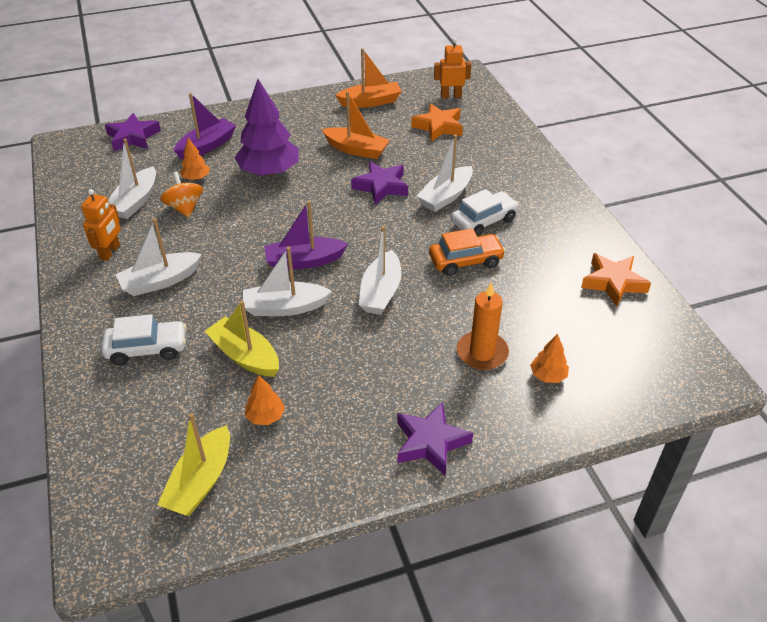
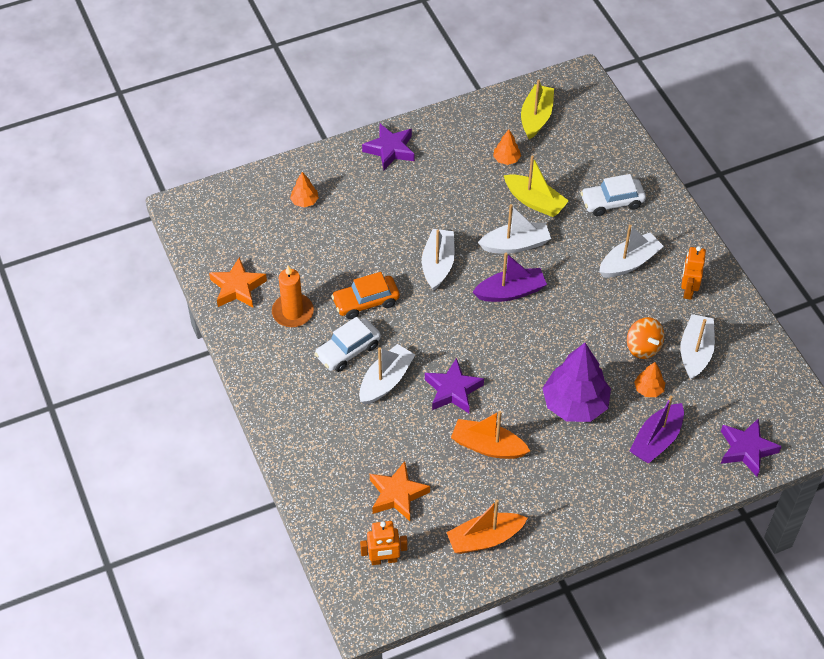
camera: 175 degrees right, 10 degrees up
orange candle [457,282,509,370] -> orange candle moved to [272,266,314,327]

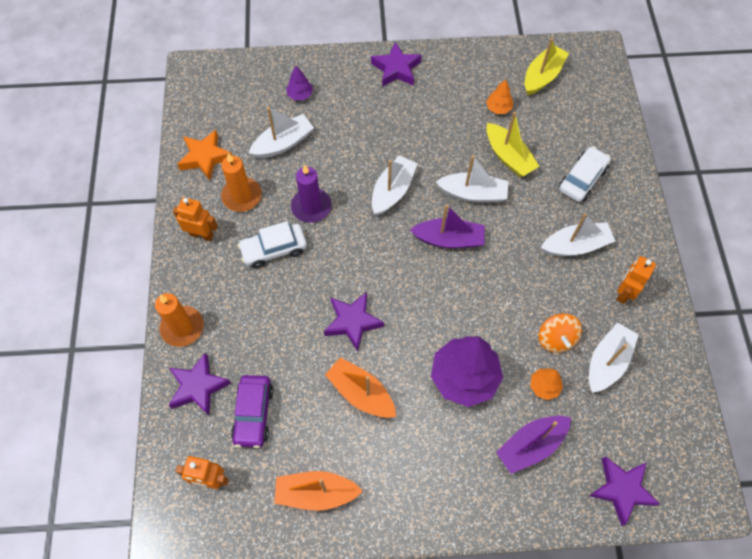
camera: 20 degrees right, 10 degrees up
orange tree [290,172,319,207] -> purple tree [286,66,313,100]
orange car [331,272,400,319] -> purple candle [291,165,332,223]
white boat [359,344,415,405] -> white boat moved to [249,107,314,158]
orange star [370,461,430,521] -> purple car [231,375,273,448]
white car [580,174,646,216] -> white car turned 120 degrees clockwise [559,146,611,202]
none -> orange candle [155,293,204,347]
none -> purple star [169,352,231,416]
none -> orange robot [173,197,218,241]

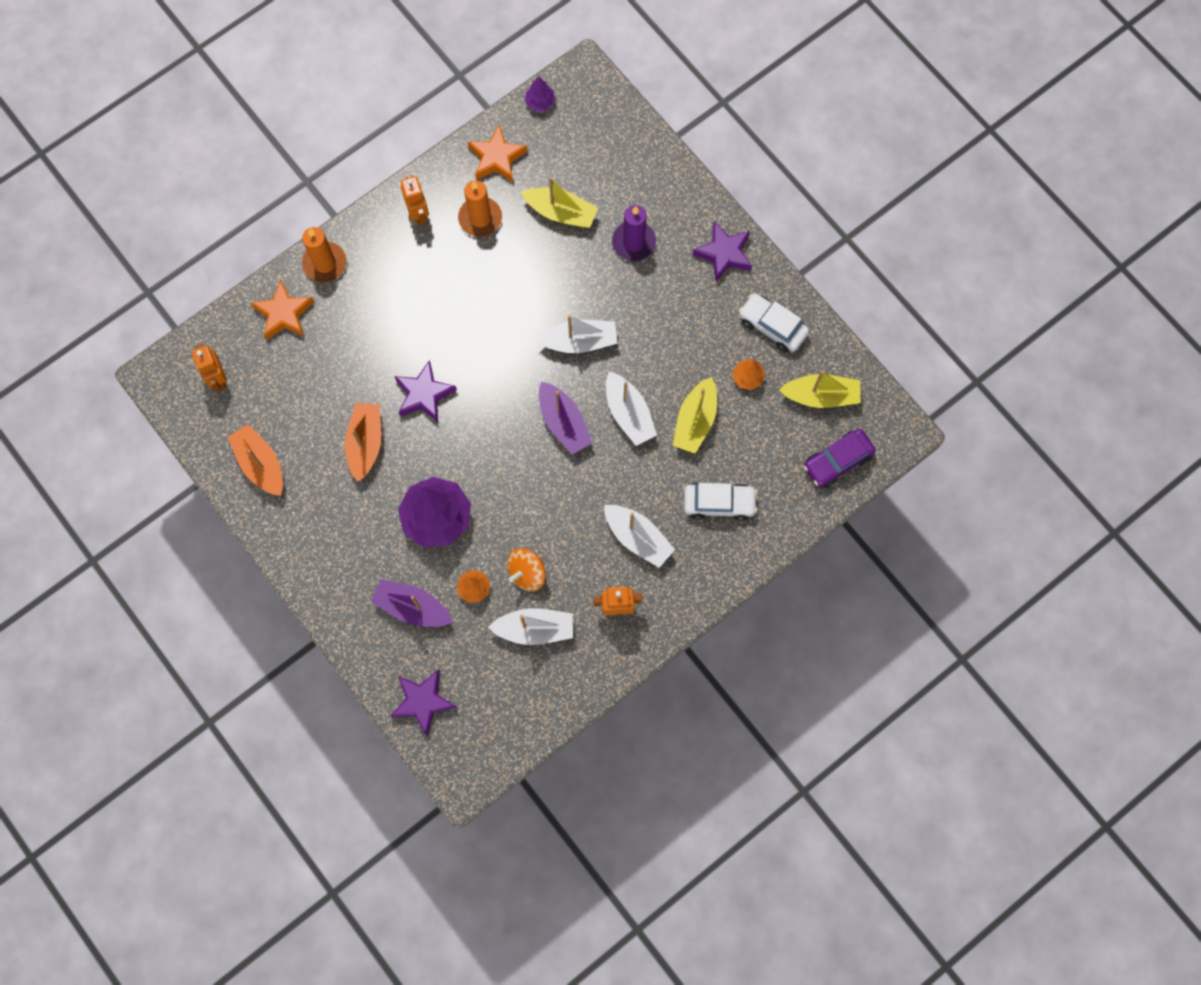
camera: 55 degrees right, 10 degrees up
purple star [169,352,231,416] -> orange star [251,280,314,340]
purple car [231,375,273,448] -> purple car moved to [803,429,876,488]
white car [238,221,307,268] -> white car moved to [739,293,809,352]
white boat [249,107,314,158] -> yellow boat [521,177,598,228]
purple tree [286,66,313,100] -> purple tree moved to [525,77,556,112]
purple candle [291,165,332,223] -> purple candle moved to [612,205,656,261]

